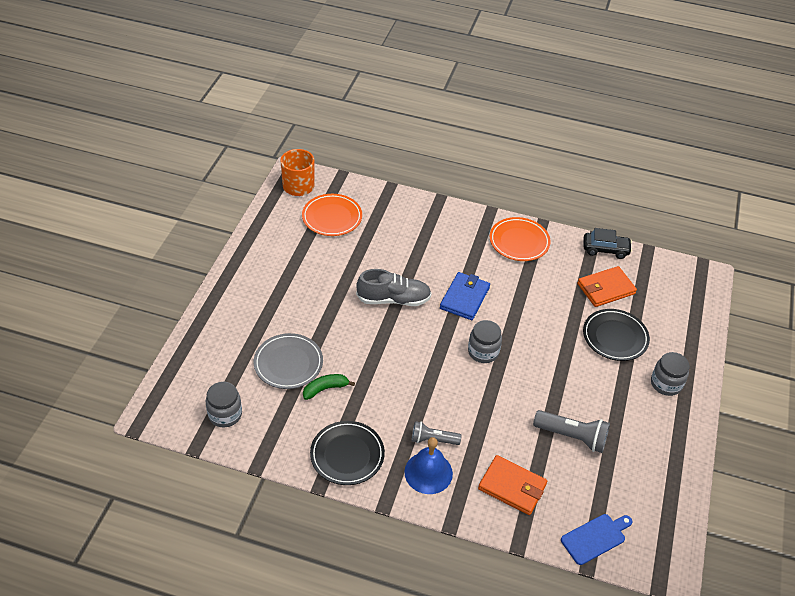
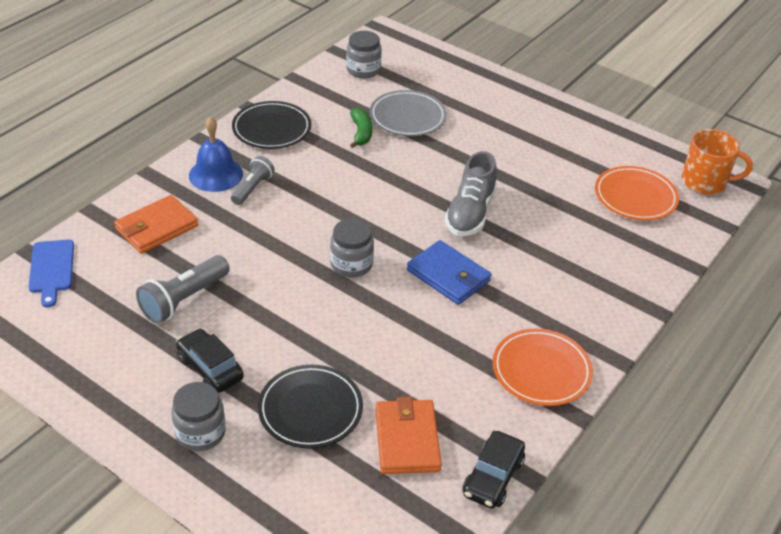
camera: 110 degrees right, 5 degrees down
none -> black car [176,328,244,393]

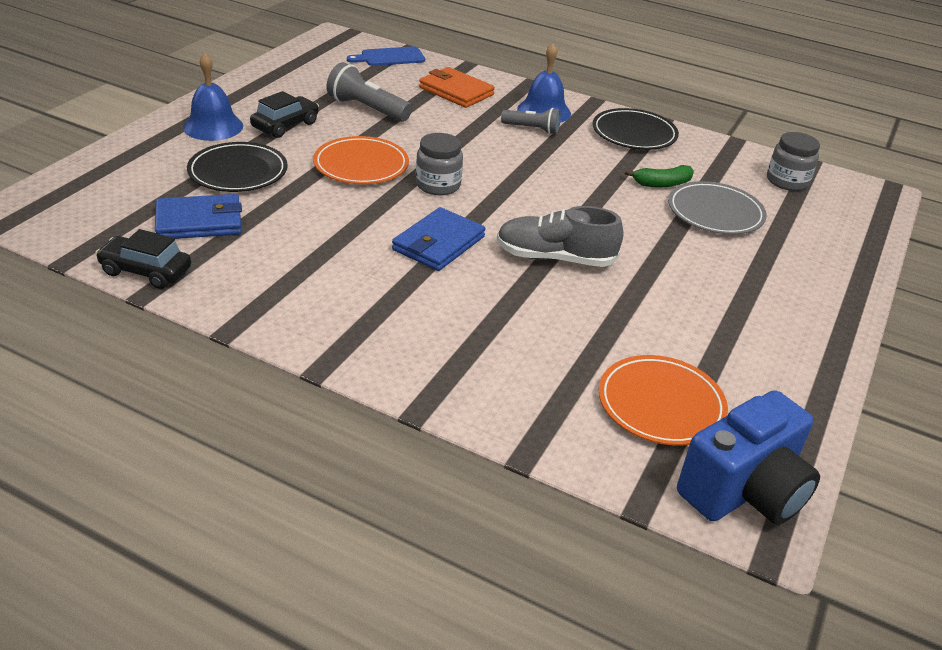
camera: 80 degrees right, 5 degrees down
grey jar [171,382,226,451] -> blue bell [183,53,243,141]
orange wallet [375,397,442,474] -> blue wallet [155,194,242,239]
orange plate [492,329,593,406] -> orange plate moved to [313,136,409,184]
orange mug [682,129,753,195] -> blue camera [677,390,820,525]

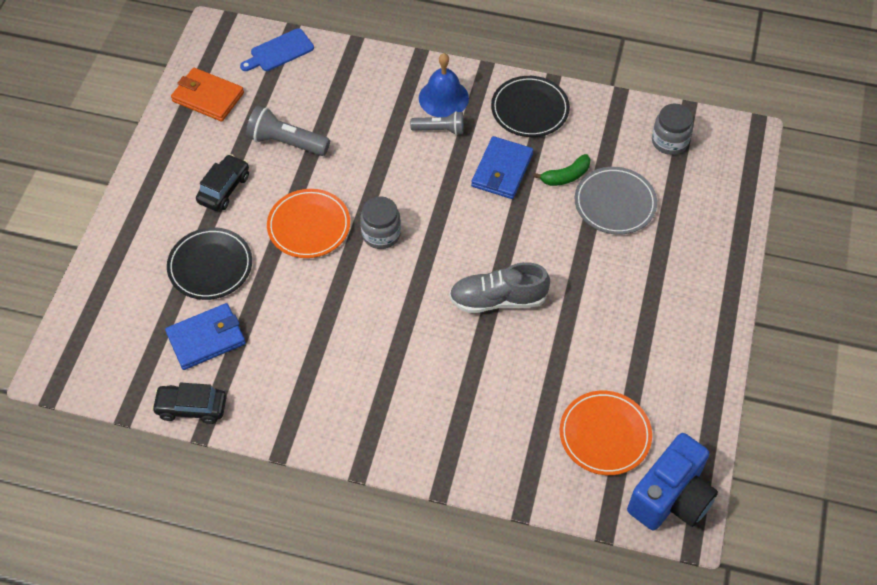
camera: 10 degrees left, 20 degrees up
blue bell [183,53,243,141] -> none
blue wallet [392,207,485,271] -> blue wallet moved to [471,136,533,199]
orange wallet [419,67,495,108] -> orange wallet moved to [171,68,244,122]

